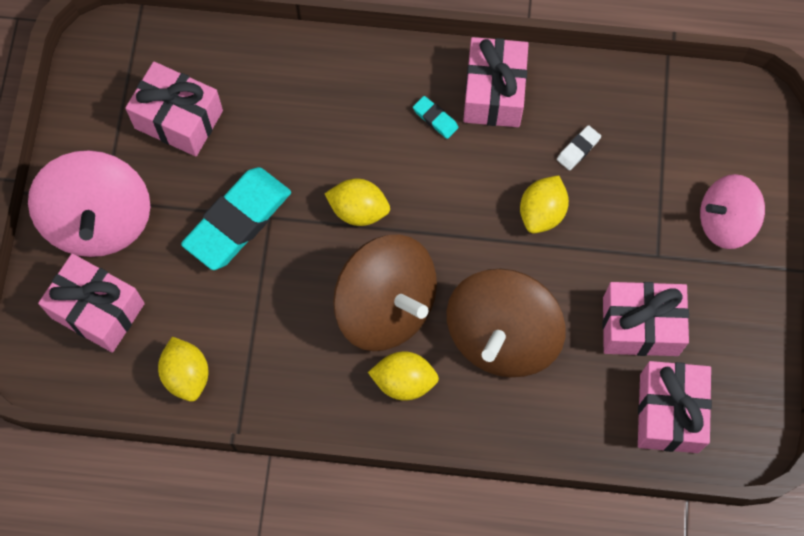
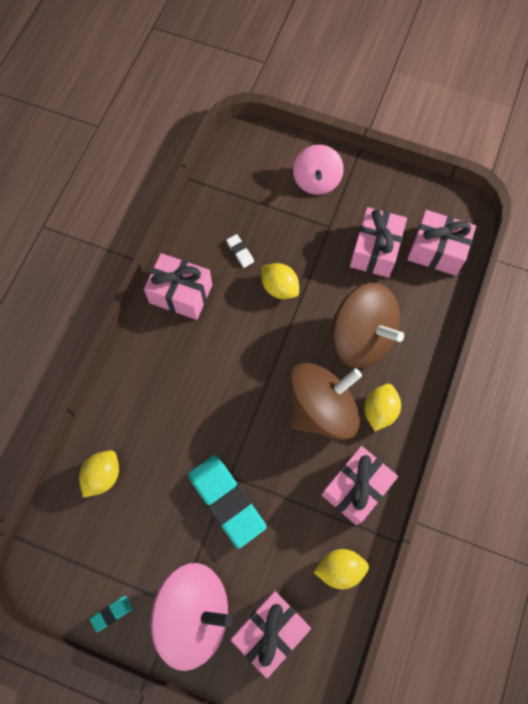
camera: 75 degrees left, 0 degrees up
pink gift [125,62,223,156] -> pink gift moved to [321,446,398,525]
yellow lemon [324,179,390,226] -> yellow lemon moved to [79,450,119,498]
turquoise eraser [413,96,459,139] -> turquoise eraser moved to [90,596,133,632]

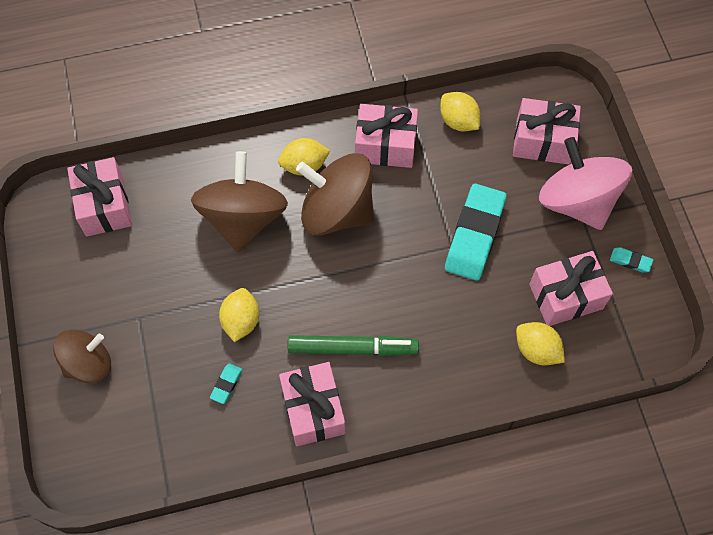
camera: 125 degrees left, 5 degrees down
yellow lemon [79,450,119,498] -> yellow lemon turned 45 degrees clockwise [516,322,565,365]
white eraser [226,234,254,268] -> turquoise eraser [210,364,243,404]
pink spinning top [293,145,344,195] -> brown spinning top [53,329,111,383]
pink gift [350,207,407,278] -> pink gift moved to [529,251,613,326]
none -> green marker [287,335,419,356]

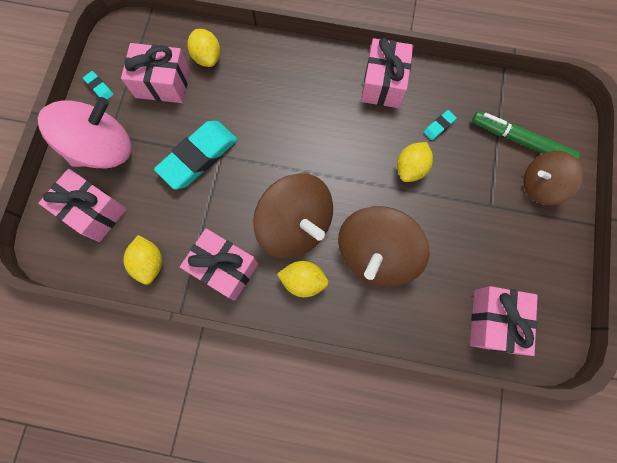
camera: 155 degrees left, 10 degrees up
green marker [287,335,419,356] -> green marker moved to [472,111,580,159]
pink spinning top [539,137,632,230] -> pink spinning top turned 120 degrees counterclockwise [38,97,132,168]

